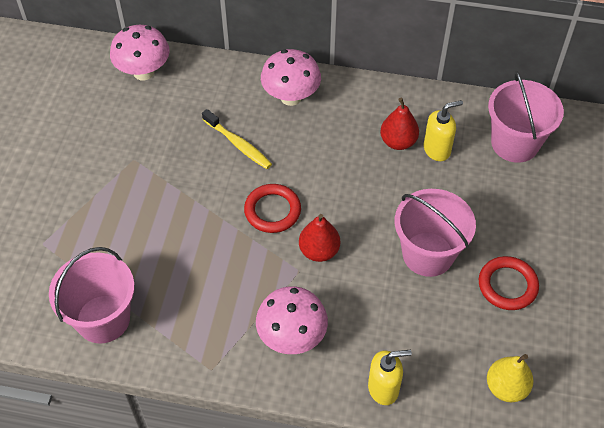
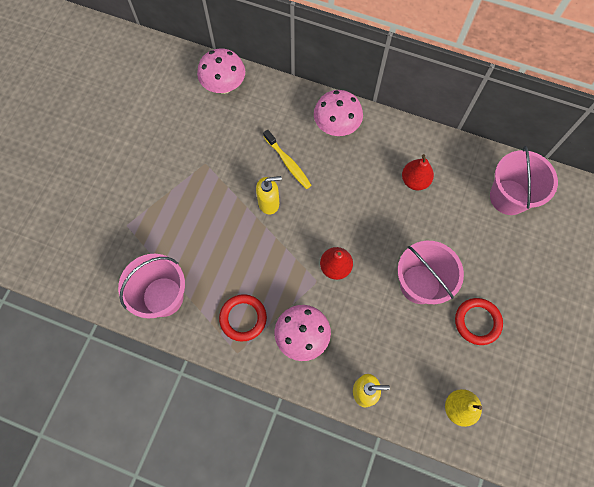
camera: 10 degrees right, 15 degrees up
red ring [244,184,301,233] -> red ring moved to [219,294,267,342]
yellow soap dispenser [424,100,463,161] -> yellow soap dispenser moved to [256,176,282,215]

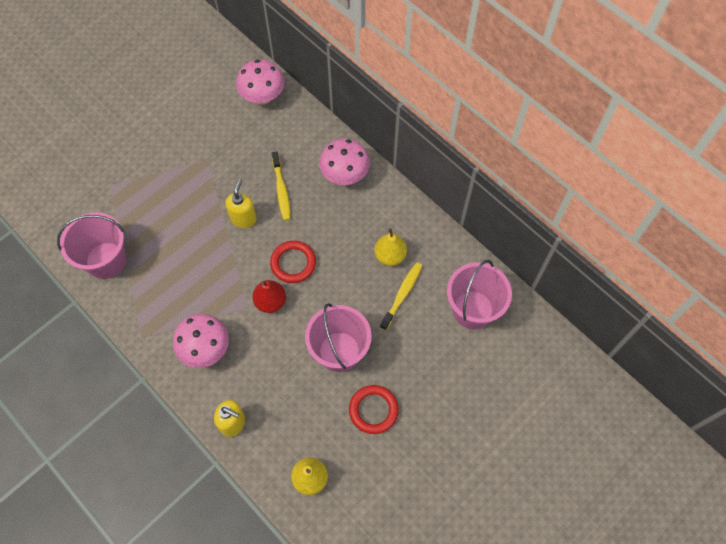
camera: 25 degrees right, 5 degrees down
red ring [219,294,267,342] -> red ring moved to [270,241,316,283]
yellow soap dispenser [256,176,282,215] -> yellow soap dispenser turned 90 degrees counterclockwise [225,179,257,228]
red pear [402,154,434,190] -> yellow pear [374,228,407,266]
none -> yellow toothbrush [380,263,422,331]

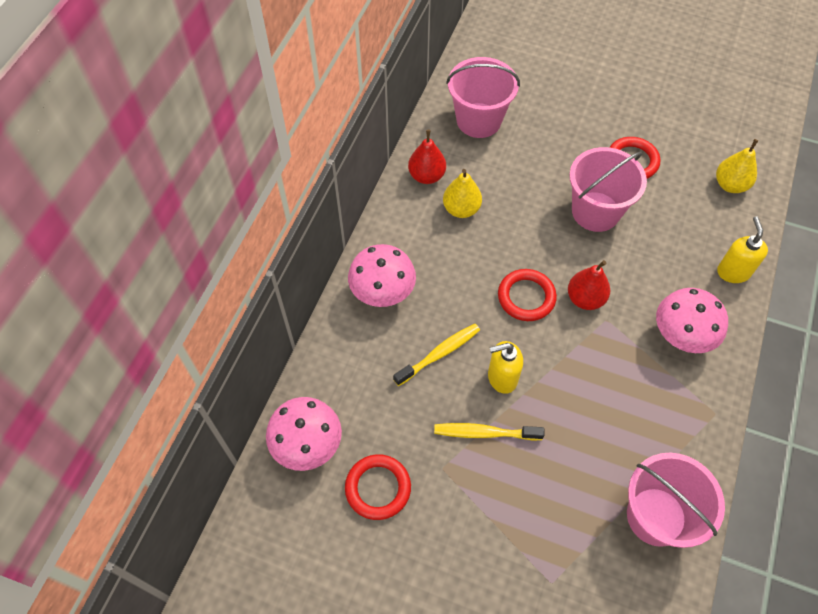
camera: 115 degrees left, 5 degrees down
yellow toothbrush [380,263,422,331] -> yellow toothbrush moved to [434,423,545,441]
none -> red ring [345,454,411,520]
none -> red pear [408,130,446,184]

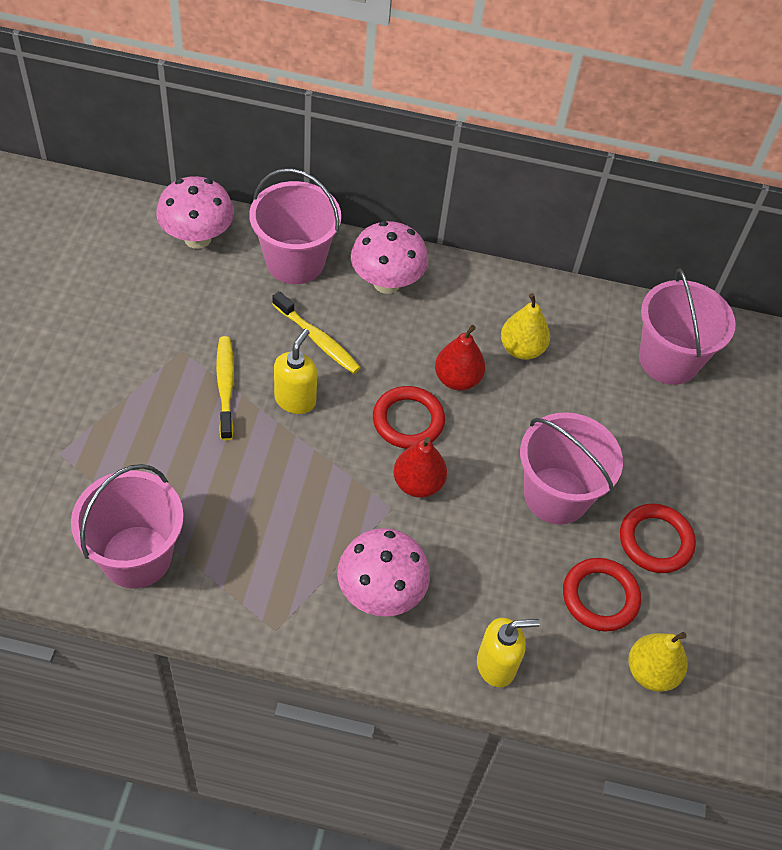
camera: 75 degrees right, 5 degrees down
red ring [345,454,411,520] -> red ring moved to [563,558,641,632]
red pear [408,130,446,184] -> red pear moved to [435,325,485,391]
yellow soap dispenser [488,341,523,394] -> yellow soap dispenser turned 45 degrees clockwise [274,329,317,414]
none -> pink bucket [249,168,341,284]

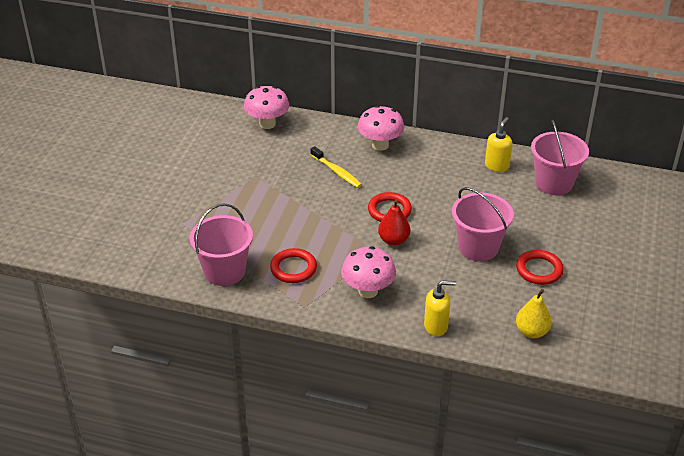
camera: 10 degrees right, 15 degrees down
yellow toothbrush [216,336,234,440] -> none
pink bucket [249,168,341,284] -> none
yellow soap dispenser [274,329,317,414] -> yellow soap dispenser moved to [485,117,513,172]
red pear [435,325,485,391] -> none
yellow pear [501,293,550,360] -> none
red ring [563,558,641,632] -> red ring moved to [270,248,317,283]

